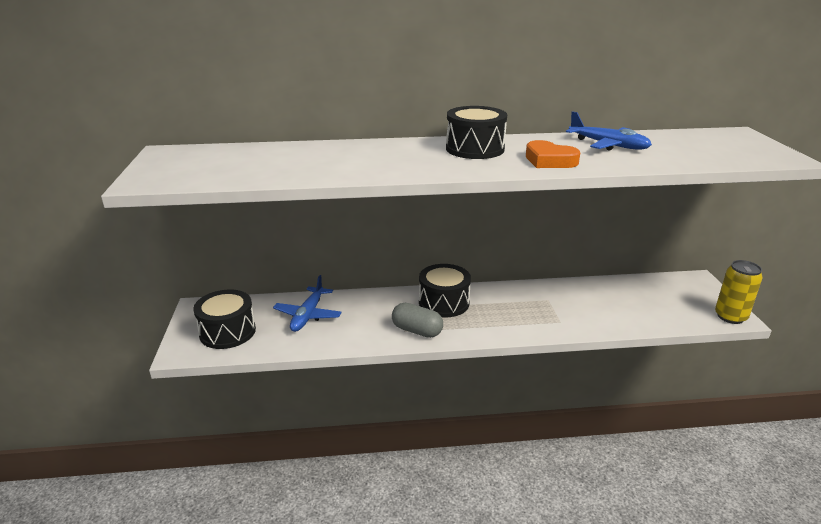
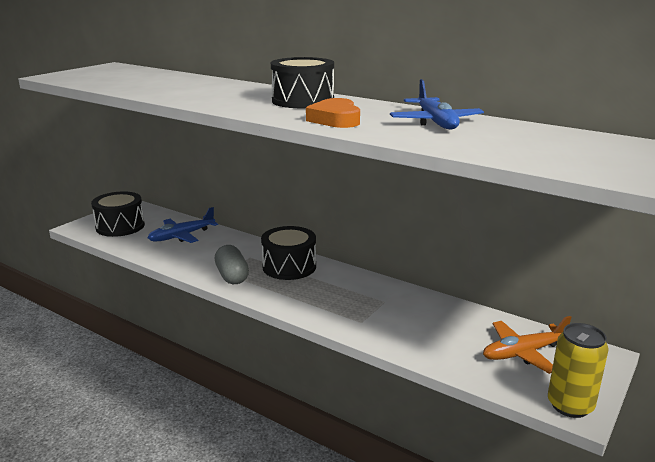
camera: 40 degrees right, 5 degrees down
none -> orange plane [483,316,571,374]

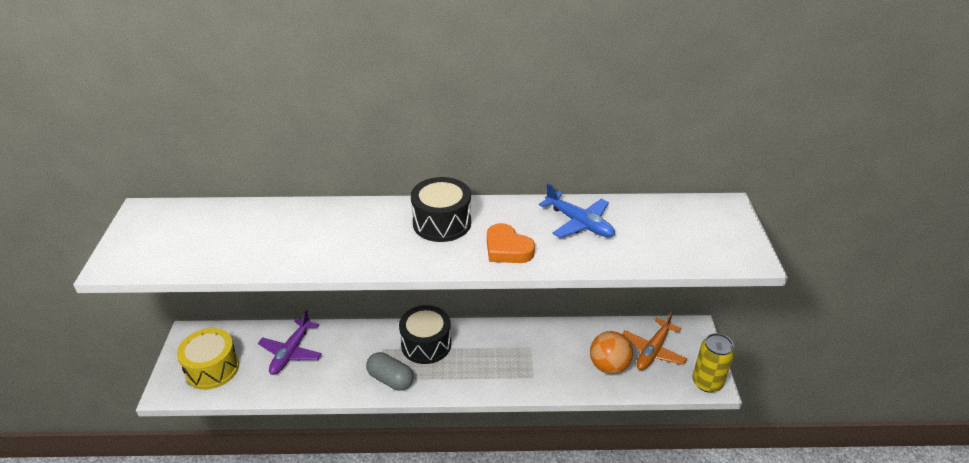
camera: 35 degrees left, 15 degrees up
black drum [91,191,145,237] -> yellow drum [177,328,239,390]
blue plane [148,207,218,243] -> purple plane [258,310,322,375]
none -> orange ball [590,331,633,374]

